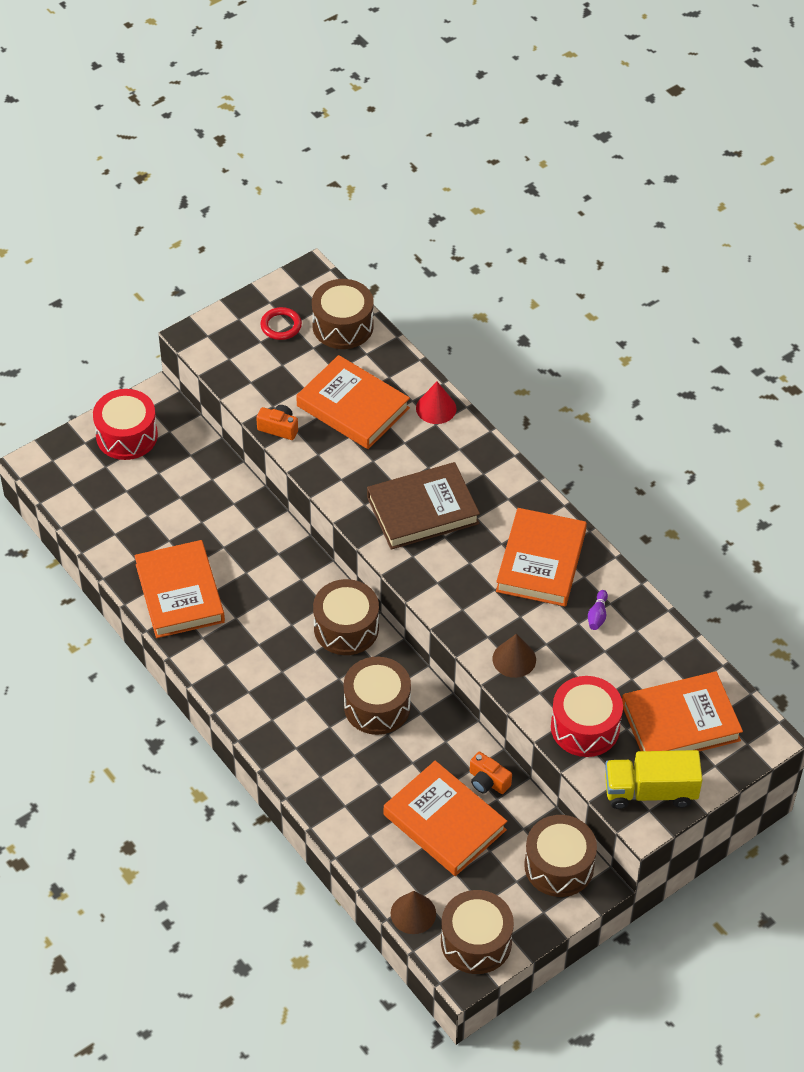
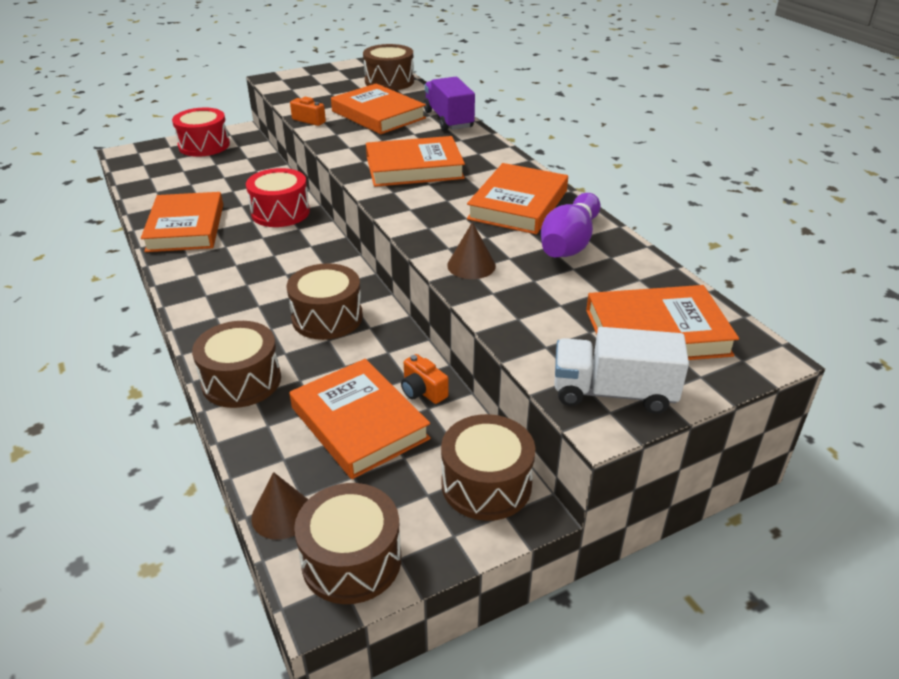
camera: 10 degrees right, 15 degrees down
red ring [260,307,302,340] -> none
brown drum [313,579,379,655] -> brown drum moved to [192,321,281,408]
brown book [367,462,480,550] -> orange book [366,136,465,187]
red cone [416,382,457,424] -> purple truck [424,77,475,131]
red drum [551,676,623,757] -> red drum moved to [246,168,310,227]
purple bowling pin [588,590,608,630] -> purple bowling pin [541,193,601,257], size x2.43
yellow truck [605,750,703,809] -> white truck [554,327,689,414]

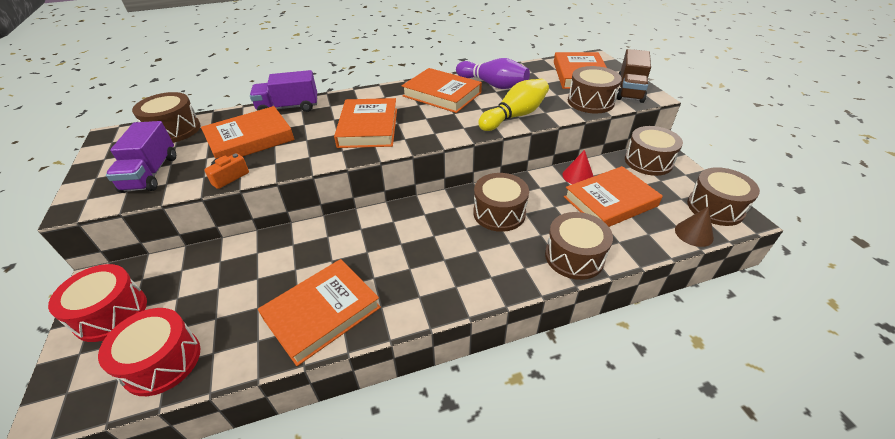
camera: 80 degrees left, 5 degrees up
orange book [141,192,223,252] -> orange book turned 45 degrees counterclockwise [258,259,381,366]
red drum [246,168,310,227] -> red drum moved to [98,308,200,396]
orange camera [401,354,449,404] -> red cone [563,150,594,184]
brown cone [447,222,496,279] -> yellow bowling pin [478,79,549,131]
white truck [554,327,689,414] -> brown truck [617,49,651,103]
none -> purple truck [106,121,176,193]
none -> brown drum [568,66,622,114]

